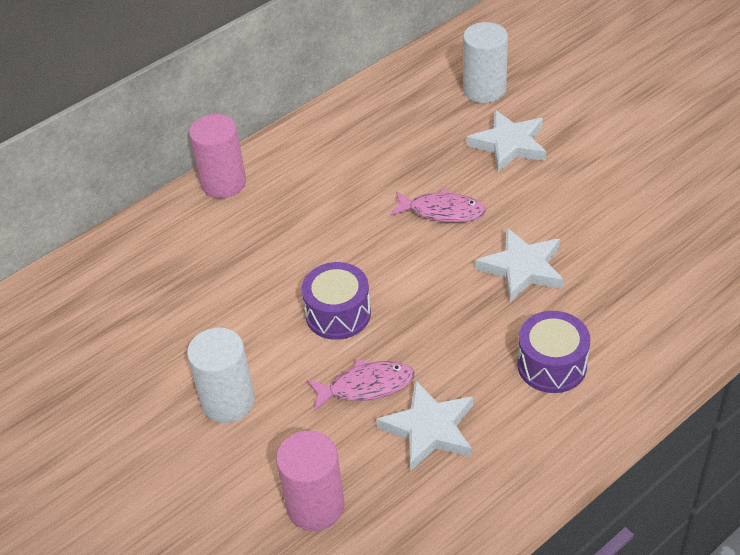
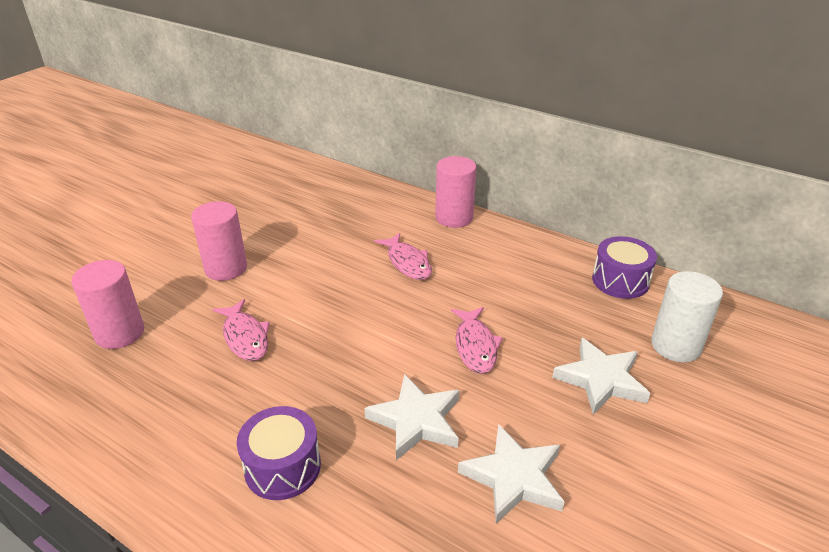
camera: 70 degrees right, 10 degrees down
white cylinder [187,327,255,423] -> pink cylinder [191,201,247,281]
purple drum [301,262,371,340] -> purple drum moved to [592,236,657,299]
white star [376,380,473,471] -> white star moved to [458,424,565,524]
none -> pink fish [375,233,432,280]

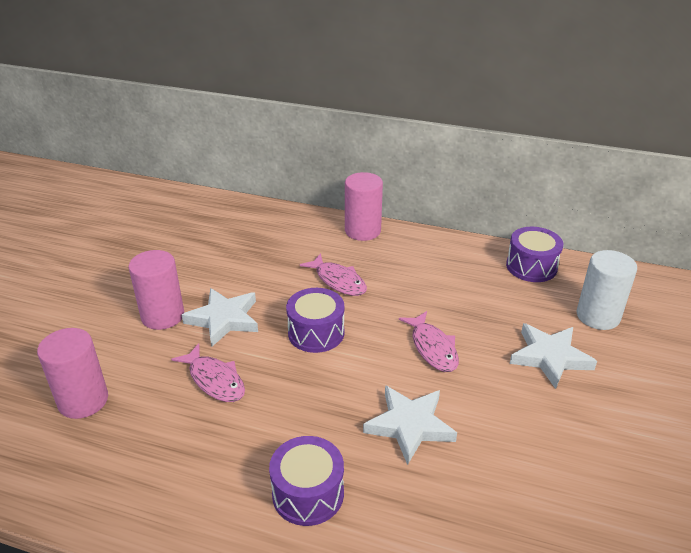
camera: 15 degrees left, 0 degrees up
white star [458,424,565,524] -> white star moved to [182,288,258,347]
none -> purple drum [286,288,345,353]

